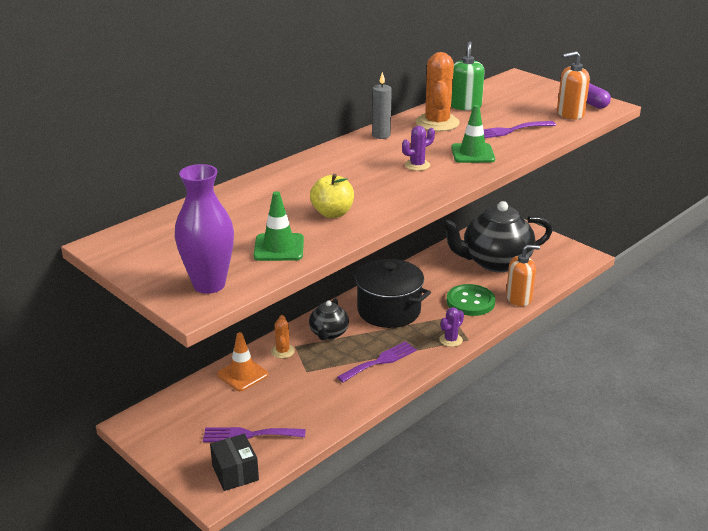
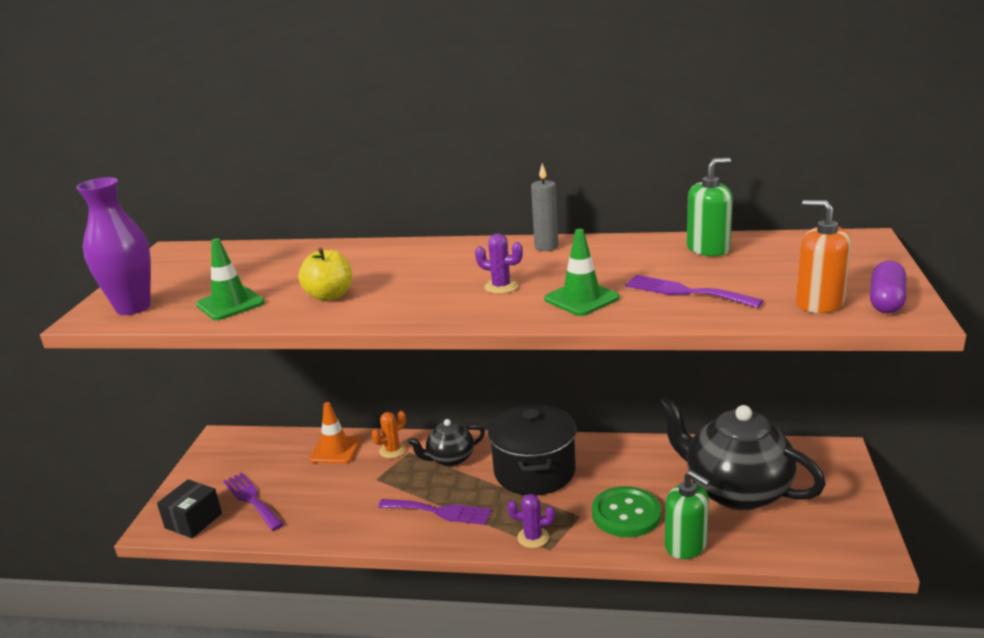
camera: 55 degrees right, 5 degrees down
orange cactus [416,52,460,131] -> none
orange soap dispenser [506,245,540,306] -> green soap dispenser [665,471,710,559]

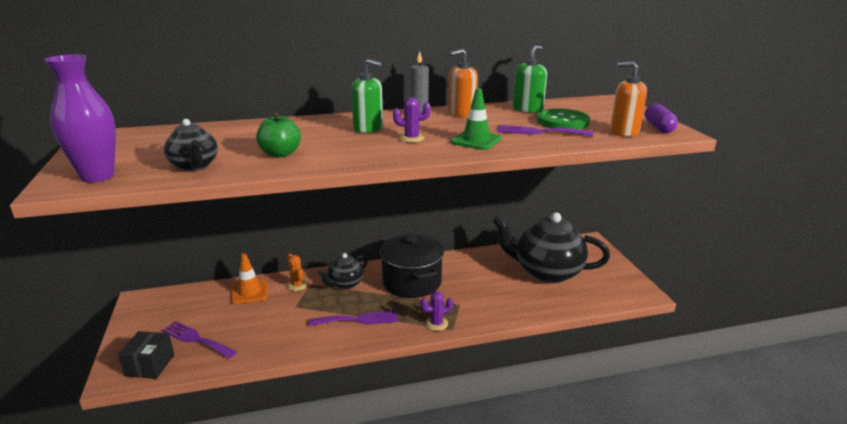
camera: 25 degrees left, 0 degrees up
green traffic cone [196,238,265,320] -> black teapot [164,119,218,171]
yellow apple [298,248,352,301] -> green apple [256,113,301,157]
orange cactus [372,411,406,458] -> orange cactus turned 60 degrees counterclockwise [287,254,308,291]
green button [592,486,661,537] -> green button moved to [537,109,590,129]
green soap dispenser [665,471,710,559] -> green soap dispenser moved to [351,59,383,133]
none -> orange soap dispenser [448,49,478,117]

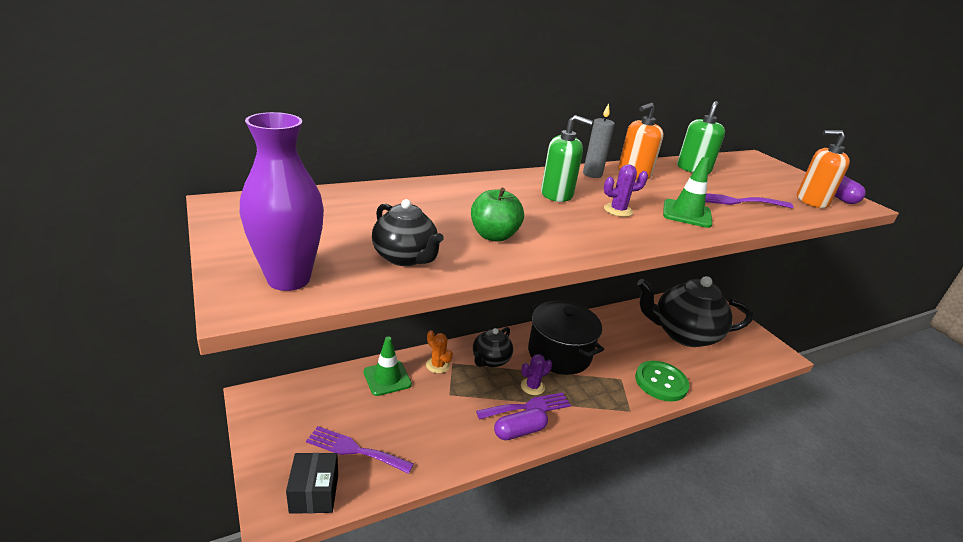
camera: 15 degrees left, 5 degrees up
orange traffic cone [231,253,268,304] -> green traffic cone [363,337,412,396]
purple cactus [420,291,453,331] -> purple cactus moved to [521,354,552,395]
green button [537,109,590,129] -> green button moved to [635,361,690,401]
none -> purple capsule [494,408,548,440]

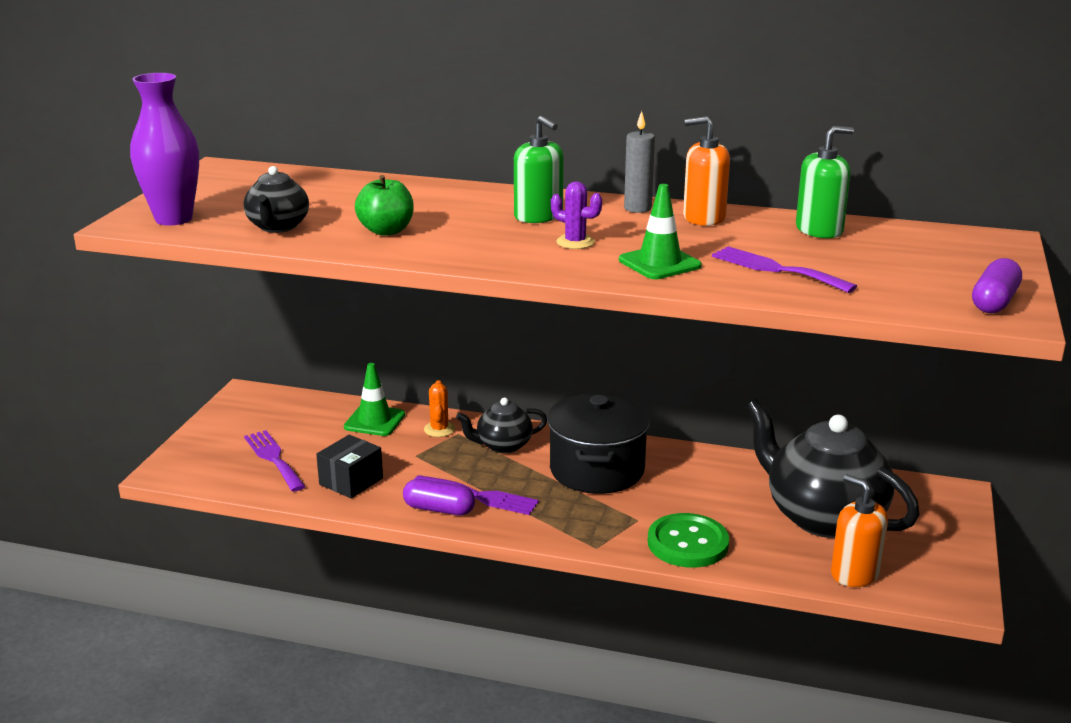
camera: 45 degrees right, 5 degrees down
black box [286,453,338,514] -> black box moved to [316,435,383,498]
purple cactus [521,354,552,395] -> none
orange soap dispenser [797,130,850,208] -> orange soap dispenser moved to [831,474,888,587]

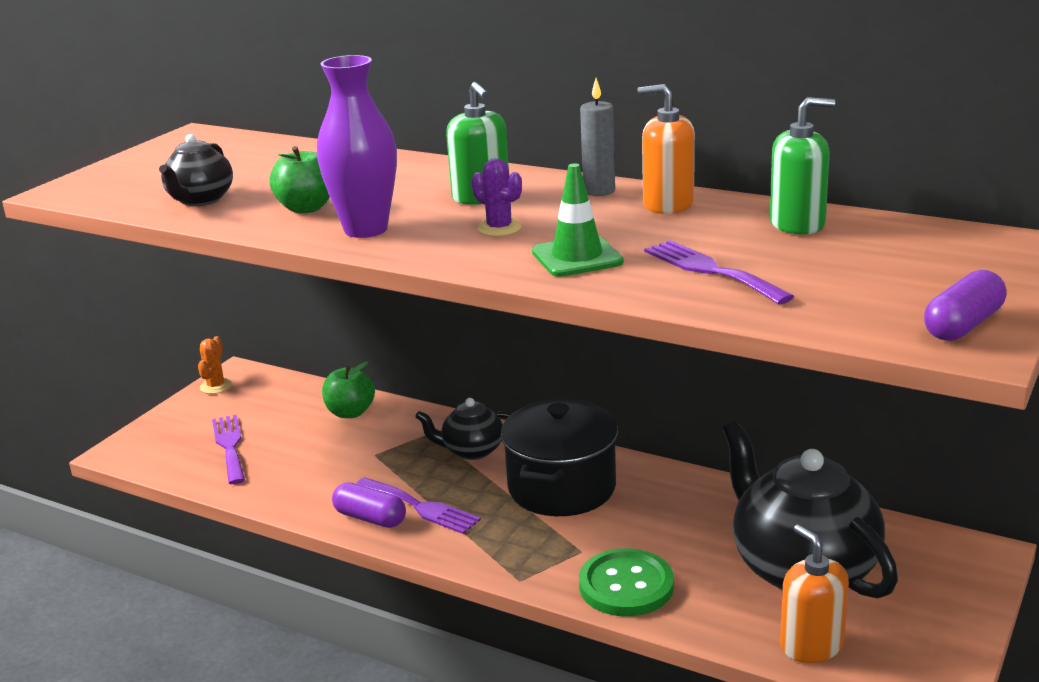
camera: 15 degrees right, 0 degrees up
purple vase [130,73,199,226] -> purple vase moved to [317,55,397,238]
black box [316,435,383,498] -> none
green traffic cone [344,363,405,436] -> green apple [322,361,375,418]
orange cactus [424,380,455,437] -> orange cactus moved to [198,336,232,394]

